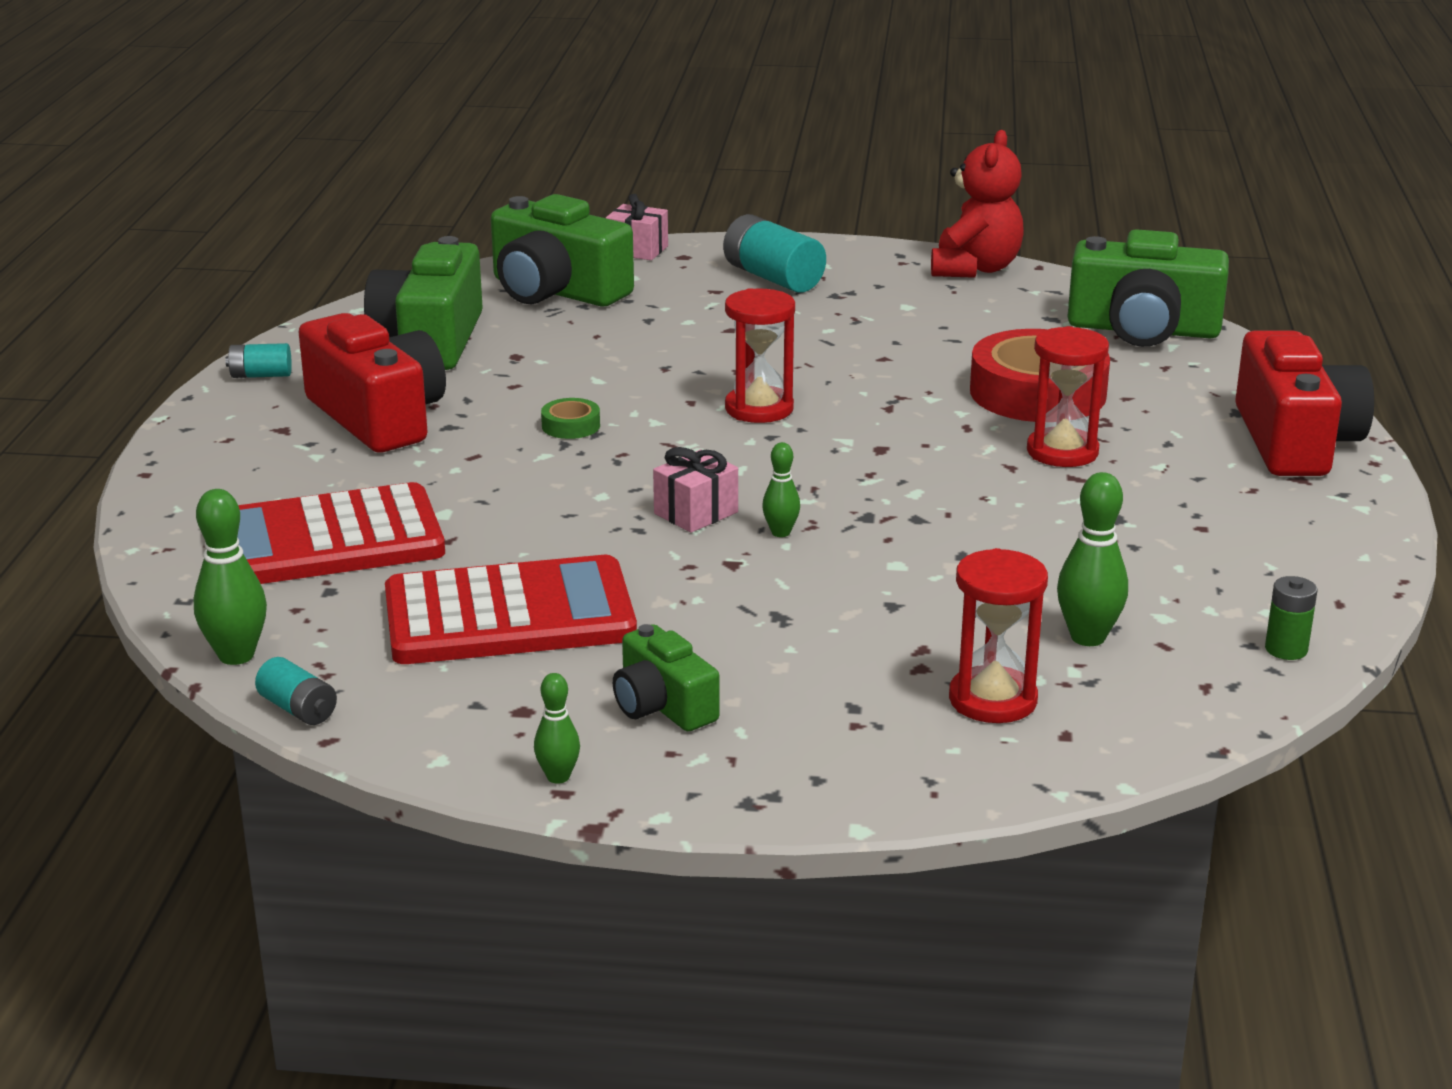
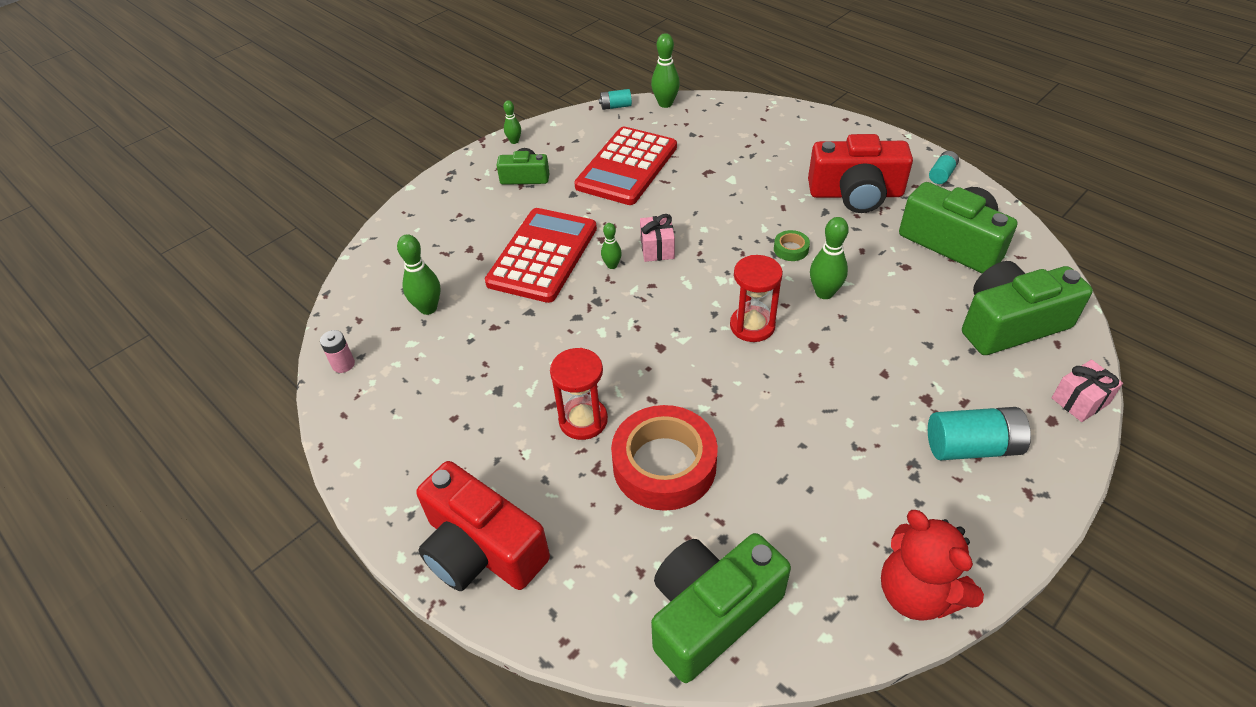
camera: 130 degrees right, 20 degrees up
red calculator [237,482,445,584] -> red calculator moved to [485,208,597,303]
red hourglass [949,548,1048,723] -> none
green battery [1265,576,1317,660] -> pink battery [320,330,355,373]
none -> green bowling pin [810,217,849,299]

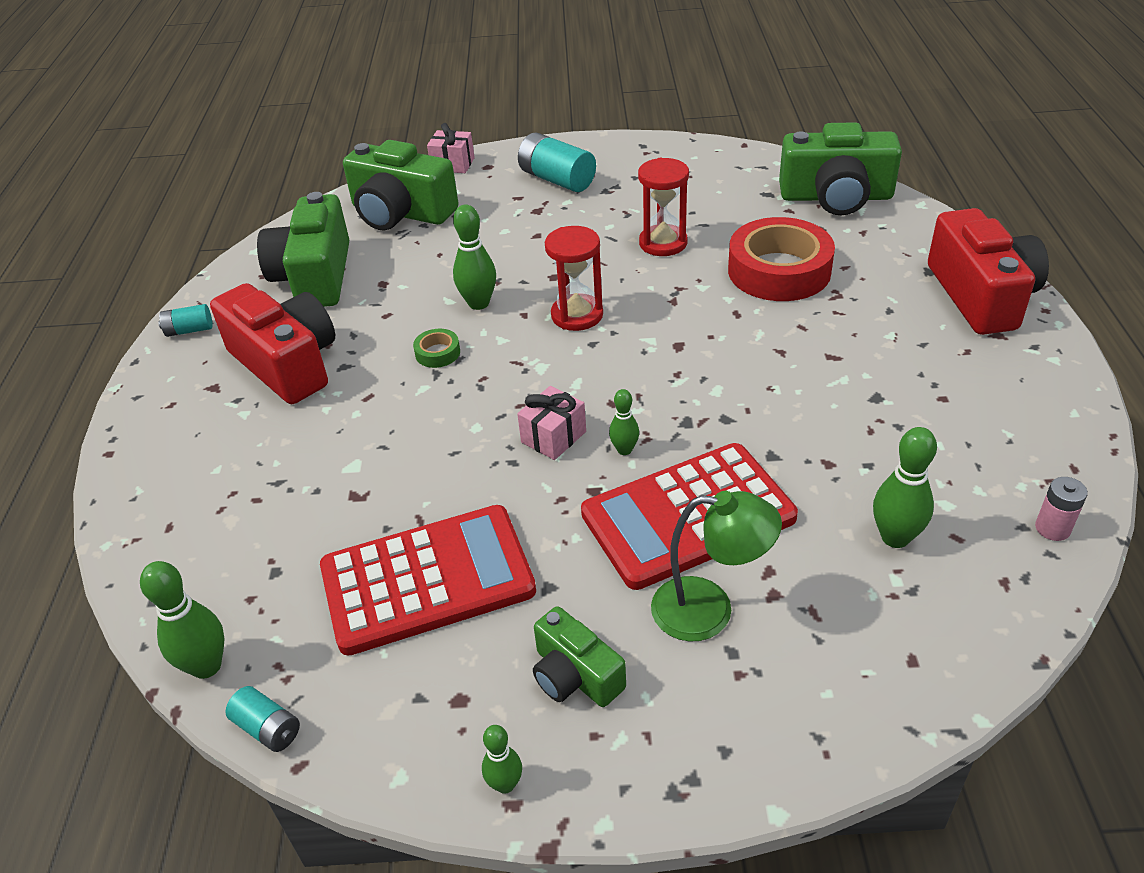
camera: 135 degrees left, 5 degrees down
red hourglass [550,348,608,440] -> red hourglass moved to [638,158,689,256]
red teddy bear [881,510,984,620] -> none
none -> green lamp [651,491,782,642]

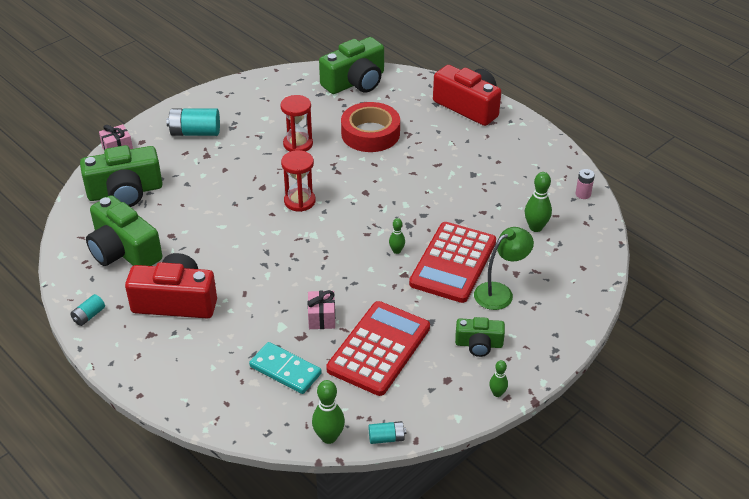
camera: 45 degrees left, 0 degrees up
green tape [413,329,460,368] -> none
green bowling pin [453,205,496,310] -> none
pink gift [517,386,586,460] -> pink gift moved to [307,290,335,329]
none -> turquoise domino [249,342,322,394]

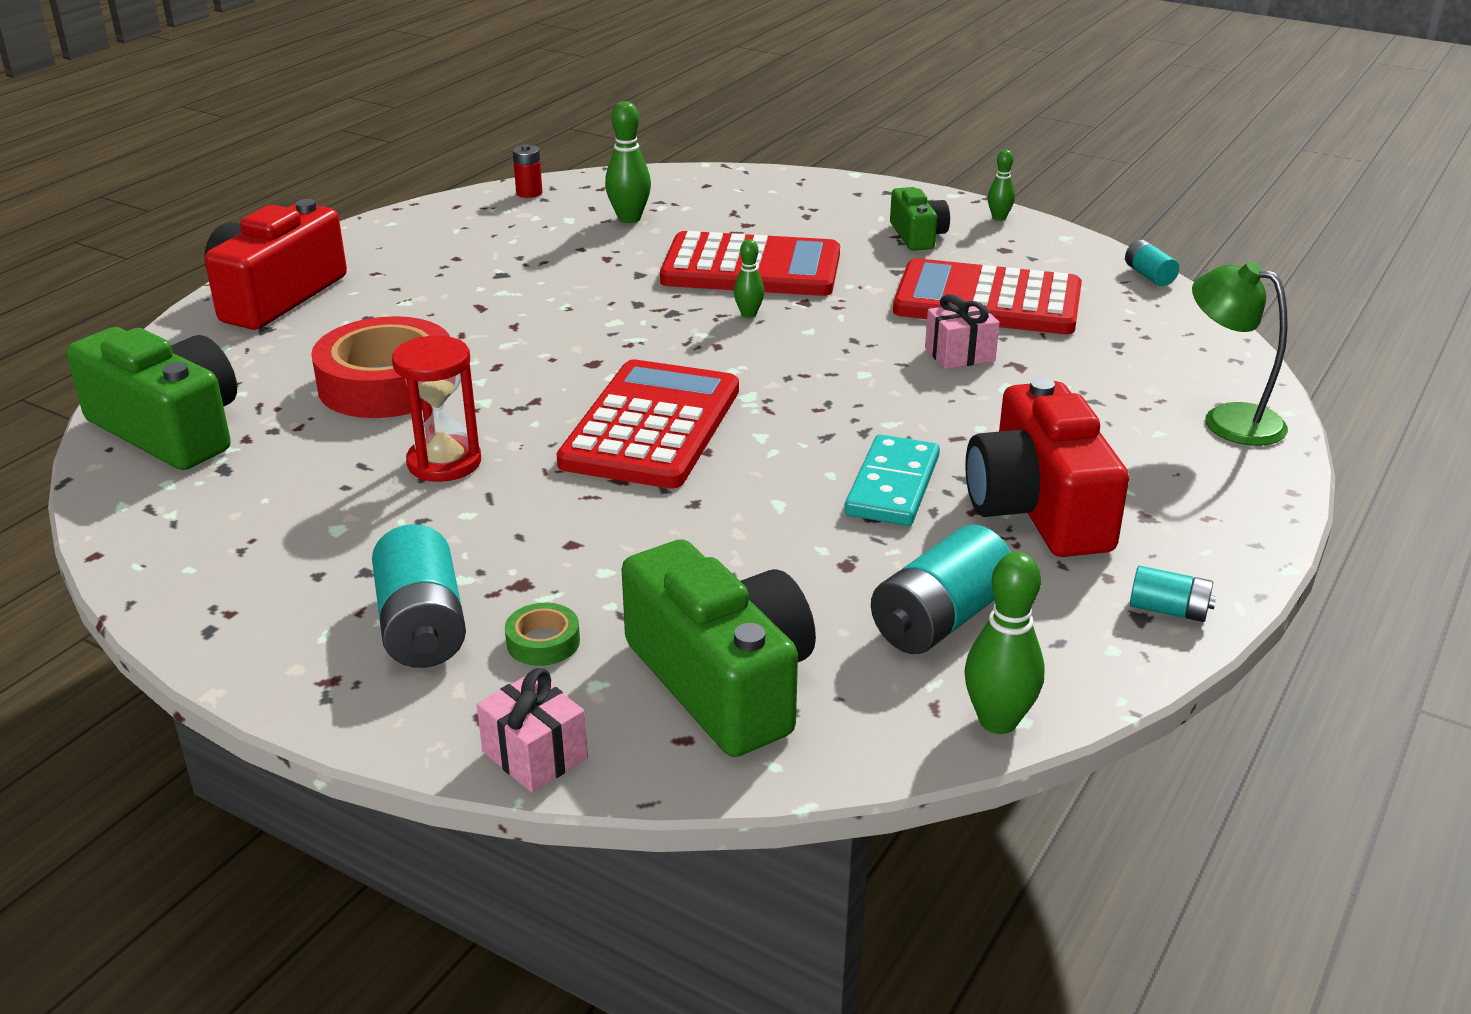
camera: 105 degrees left, 10 degrees down
green camera [86,195,162,266] -> turquoise battery [871,525,1011,654]
turquoise domino [249,342,322,394] -> turquoise domino moved to [845,434,940,526]
red hourglass [281,150,316,212] -> red calculator [557,359,739,489]
green bowling pin [312,380,345,444] -> green bowling pin moved to [964,552,1045,734]
green lamp [474,227,534,310] -> green lamp moved to [1192,261,1288,446]
pink battery [576,169,595,199] -> red battery [513,144,542,198]
none -> green tape [505,603,580,666]

